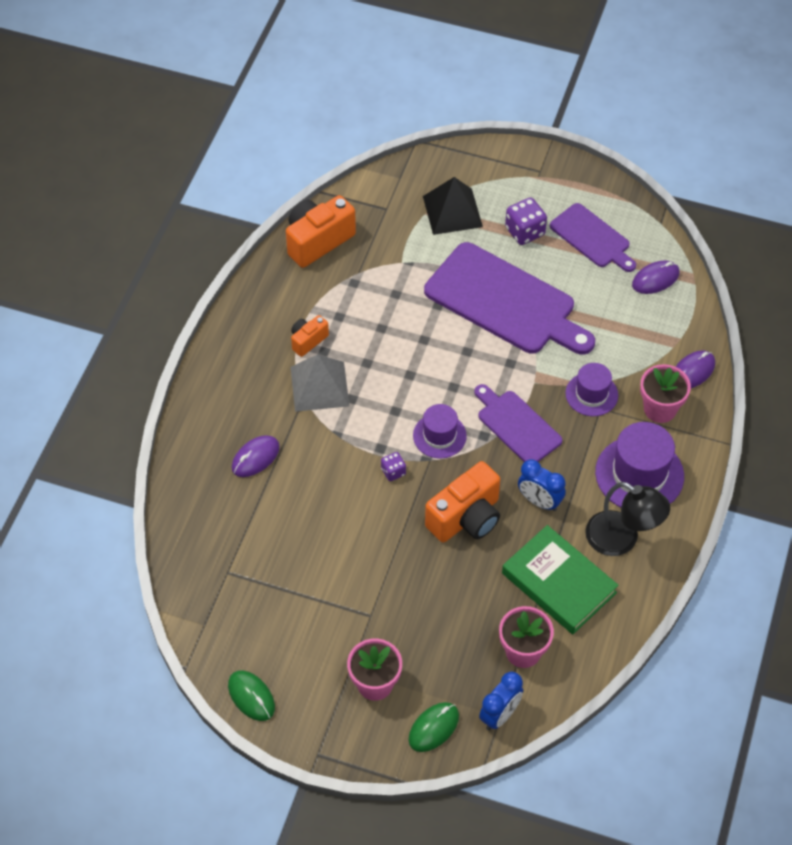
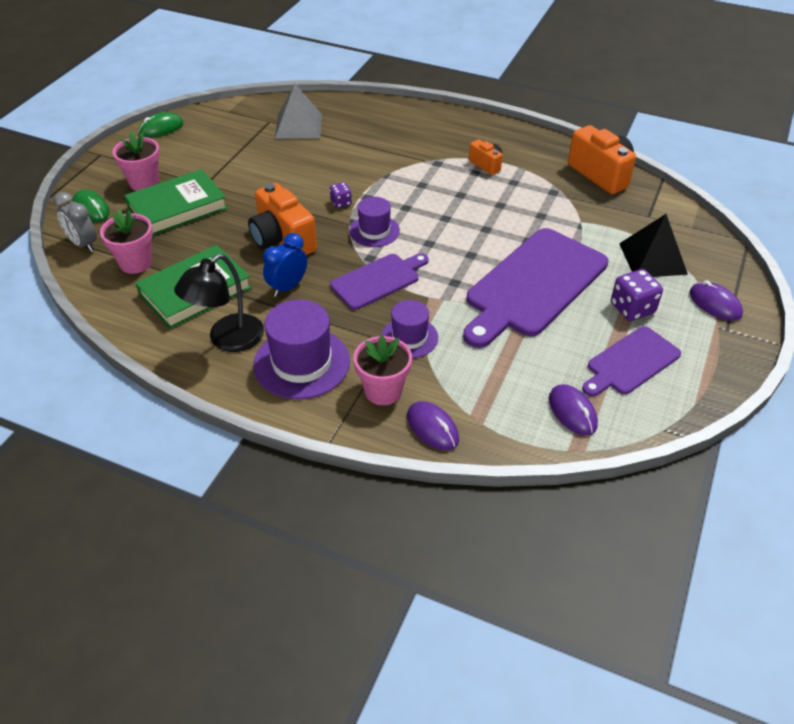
camera: 95 degrees right, 10 degrees down
purple mouse [232,435,280,477] -> purple mouse moved to [690,280,743,321]
grey pyramid [291,354,349,412] -> grey pyramid moved to [275,84,322,139]
blue clock [479,672,523,730] -> grey clock [53,192,97,252]
none -> green book [124,169,228,236]

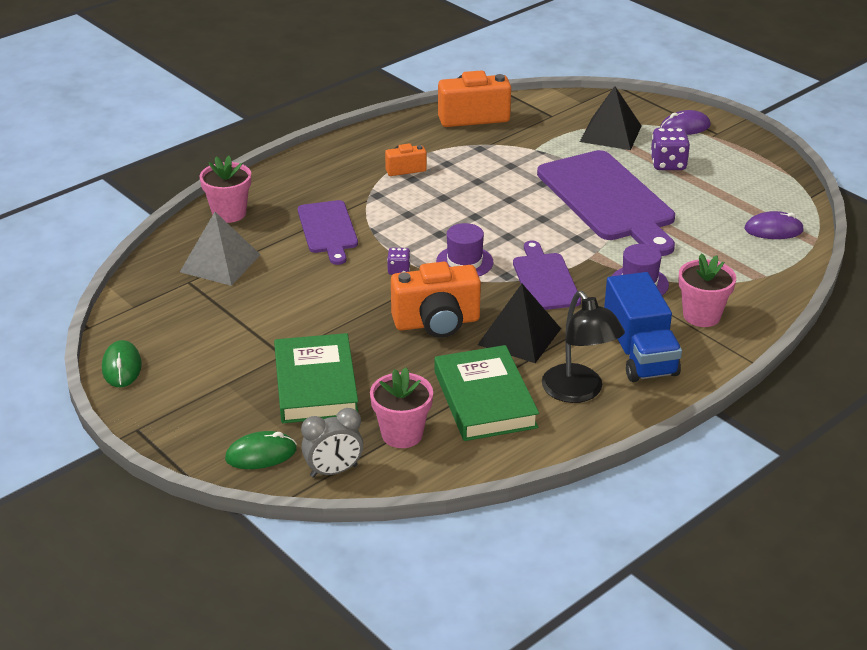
camera: 65 degrees left, 10 degrees down
pink flower pot [112,132,160,191] -> pink flower pot moved to [200,156,251,223]
purple hat [253,300,350,399] -> blue truck [604,272,682,382]
blue clock [263,233,307,297] -> black pyramid [477,284,561,363]
purple mouse [407,401,459,450] -> none
purple cutting board [582,326,681,396] -> purple cutting board moved to [298,200,358,265]

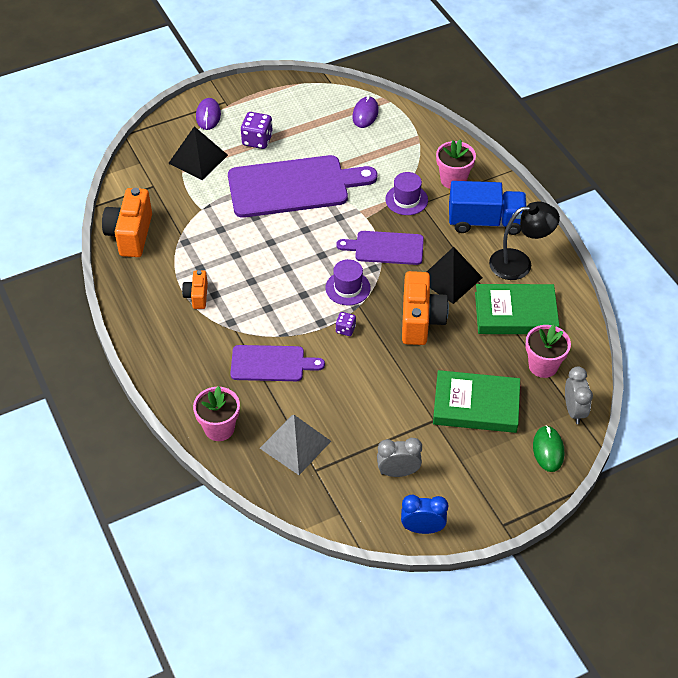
camera: 75 degrees left, 15 degrees up
green mouse [102,340,142,387] -> blue clock [401,495,448,534]
none -> grey clock [377,438,422,477]

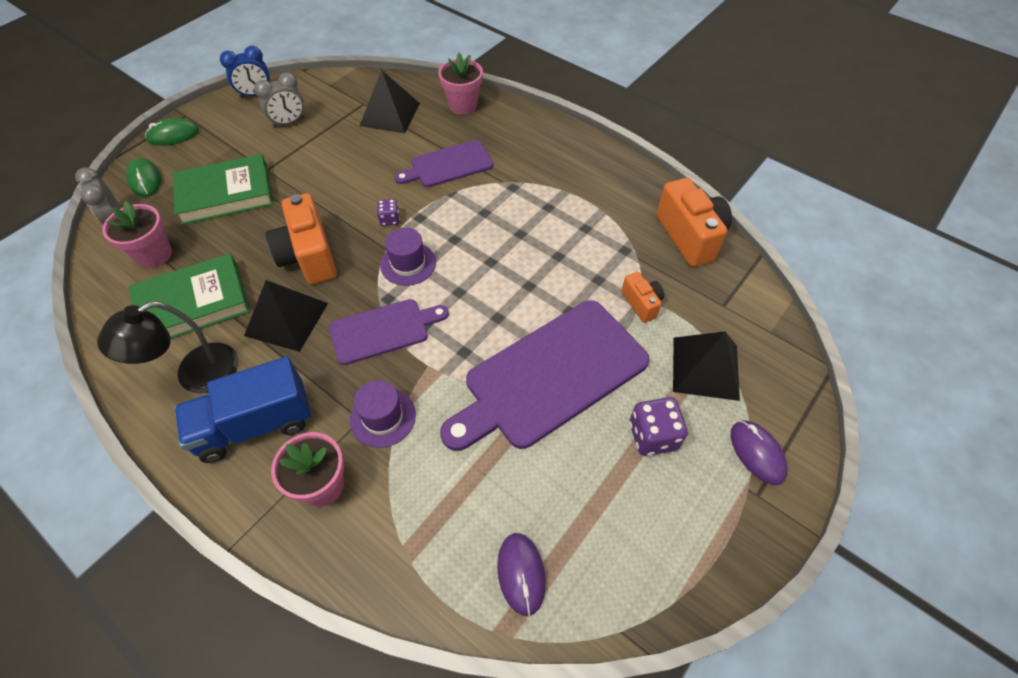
camera: 155 degrees right, 5 degrees up
orange camera [182,270,208,309] -> orange camera moved to [621,272,664,323]
grey pyramid [260,415,331,475] -> black pyramid [359,70,420,133]
none -> green mouse [145,118,199,146]

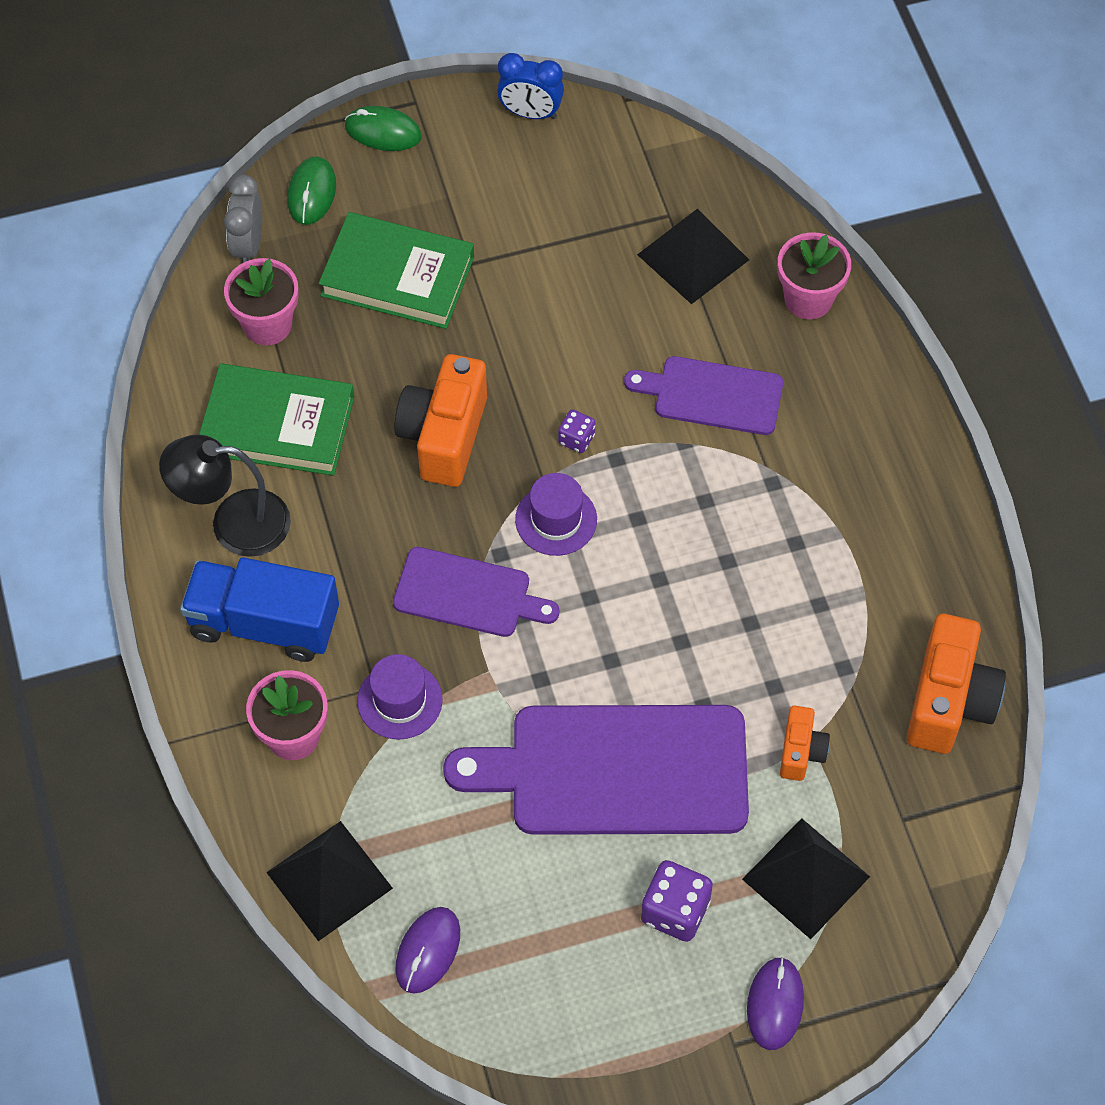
camera: 35 degrees right, 5 degrees up
black pyramid [244,280,328,352] -> black pyramid moved to [266,821,393,941]
grey clock [254,72,305,128] -> none

